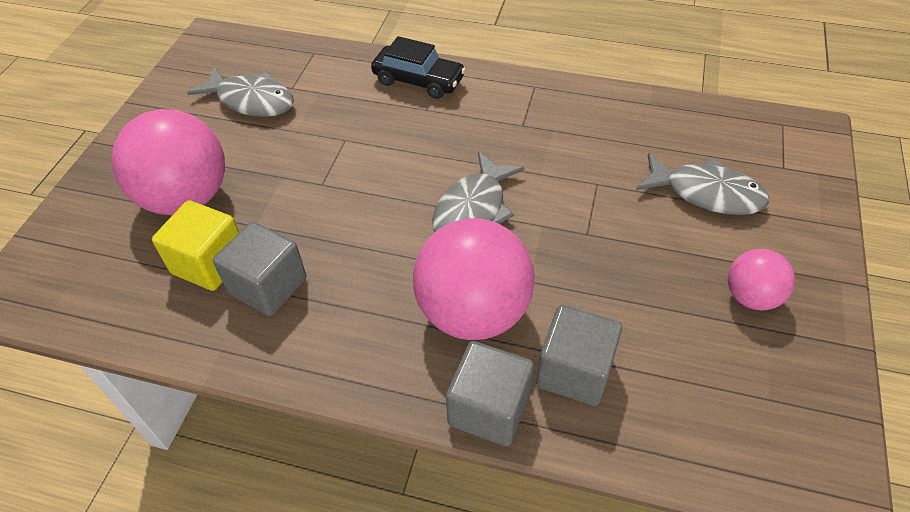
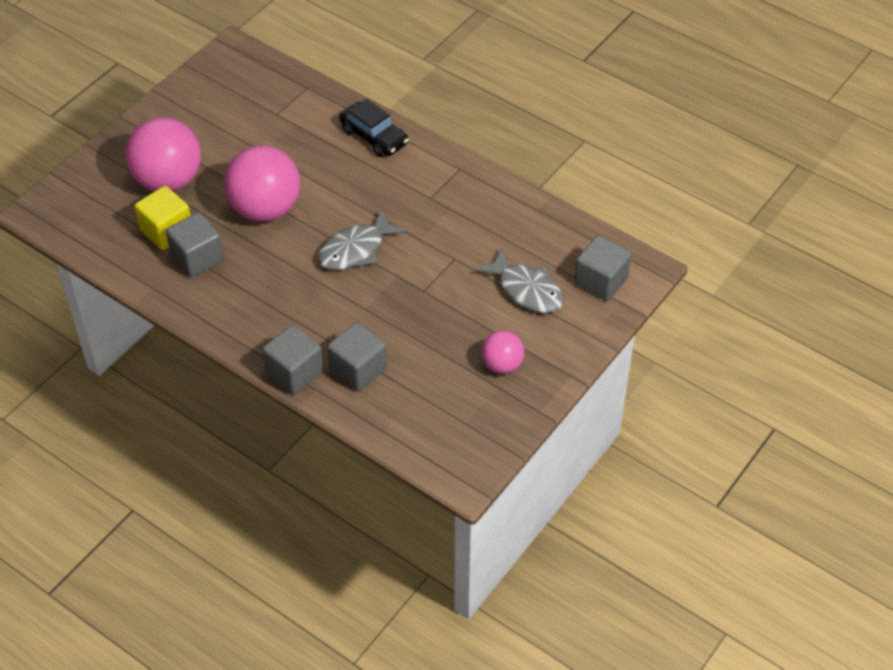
camera: 20 degrees right, 0 degrees up
grey fish [187,67,294,117] -> none
pink ball [413,218,535,340] -> pink ball moved to [224,145,300,222]
none -> grey cube [574,236,632,301]

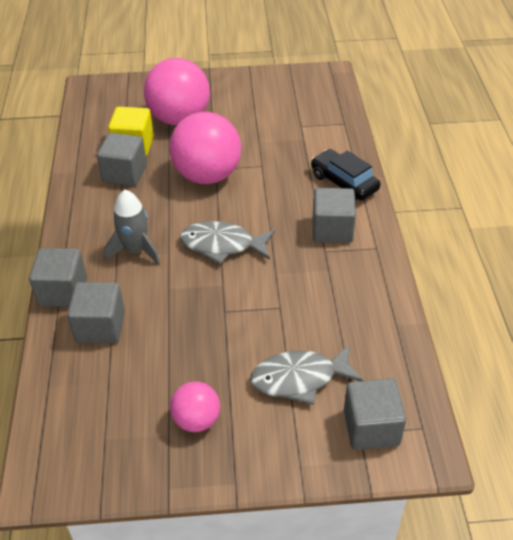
camera: 50 degrees right, 5 degrees down
black car [339,99,409,157] -> black car turned 135 degrees clockwise [311,149,380,201]
grey fish [475,249,563,313] -> grey fish turned 75 degrees clockwise [250,344,364,405]
none -> grey rocket [104,190,160,265]
none -> grey cube [313,188,356,243]

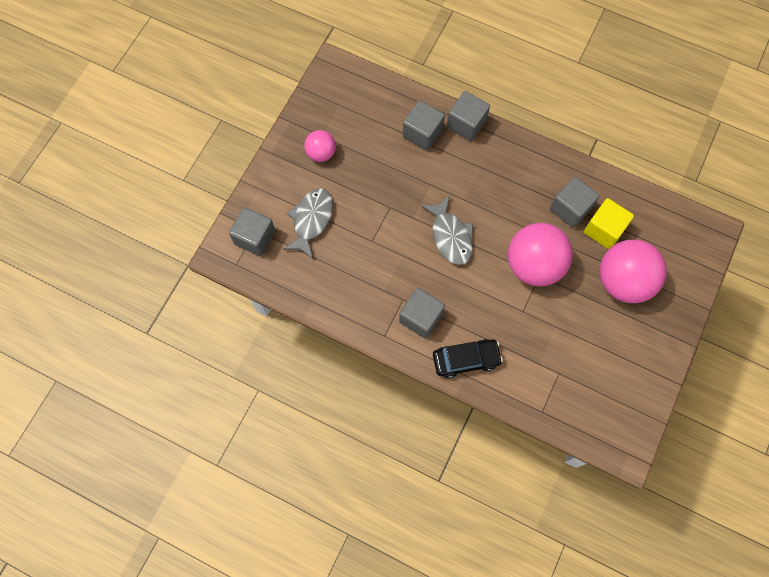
camera: 120 degrees right, 25 degrees up
grey rocket [104,190,160,265] -> none
grey fish [180,221,275,264] -> grey fish turned 120 degrees clockwise [421,195,473,265]

